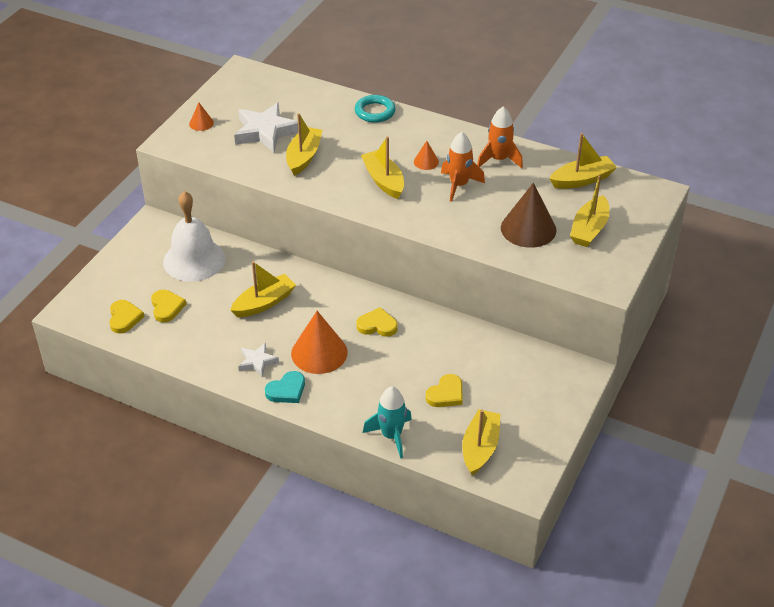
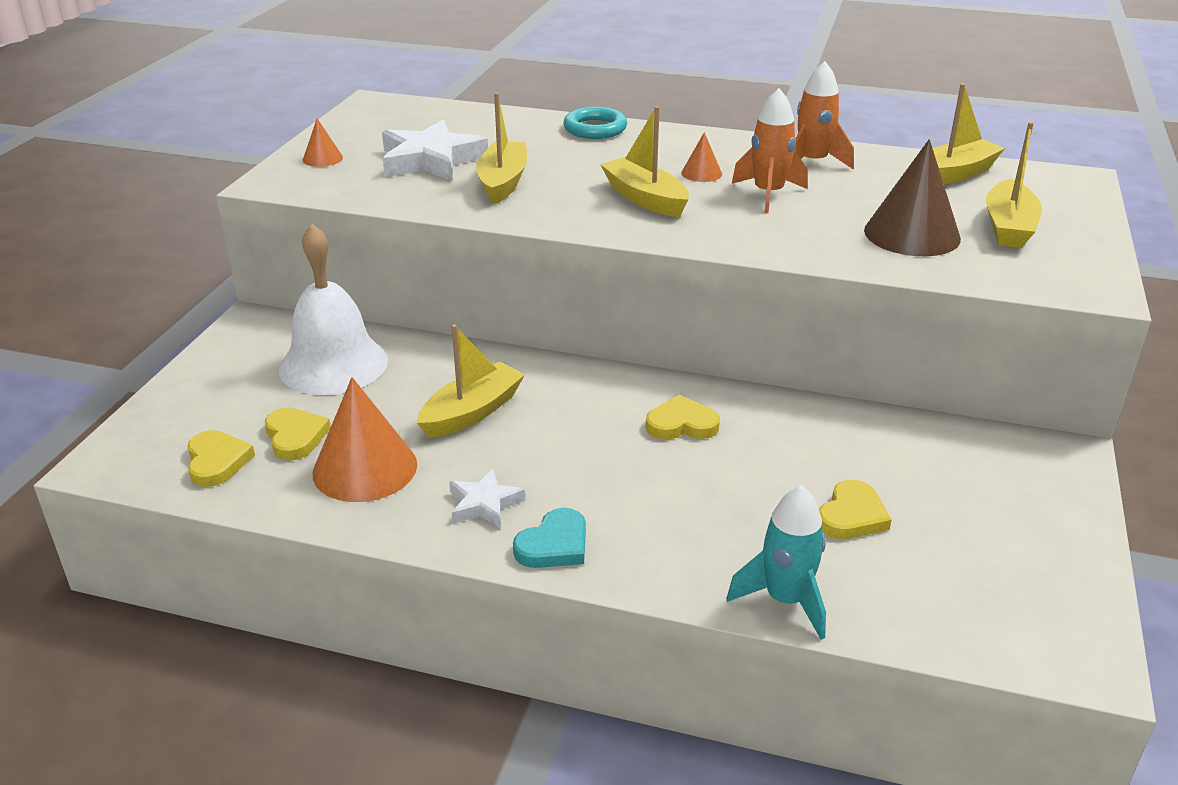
camera: 10 degrees left, 10 degrees down
orange cone [291,311,348,374] -> orange cone moved to [313,377,417,502]
yellow boat [462,409,501,475] -> none

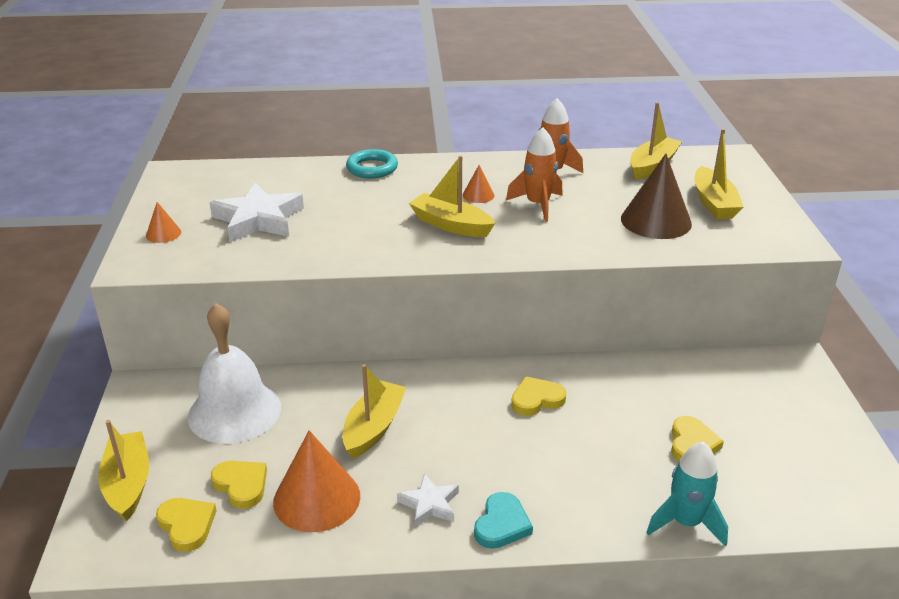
camera: 20 degrees left, 0 degrees up
yellow boat [476,93,527,204] -> yellow boat moved to [98,420,149,521]

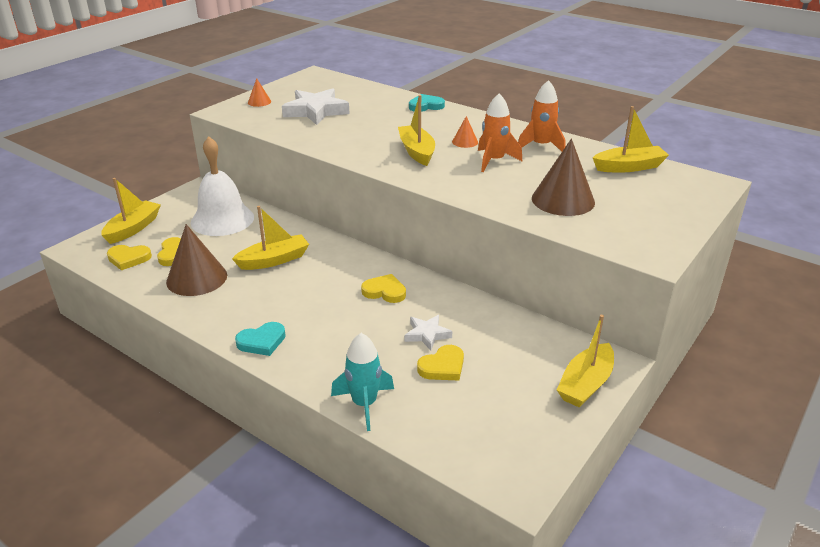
camera: 40 degrees right, 0 degrees up
yellow heart [156,498,217,552] -> yellow heart turned 90 degrees clockwise [107,245,152,270]
orange cone [273,430,360,533] -> brown cone [166,224,227,296]
turquoise ring [346,149,398,178] -> turquoise heart [409,94,445,112]
white star [397,473,459,527] -> white star moved to [405,315,452,351]
yellow boat [694,129,743,219] -> yellow boat moved to [557,315,614,407]

